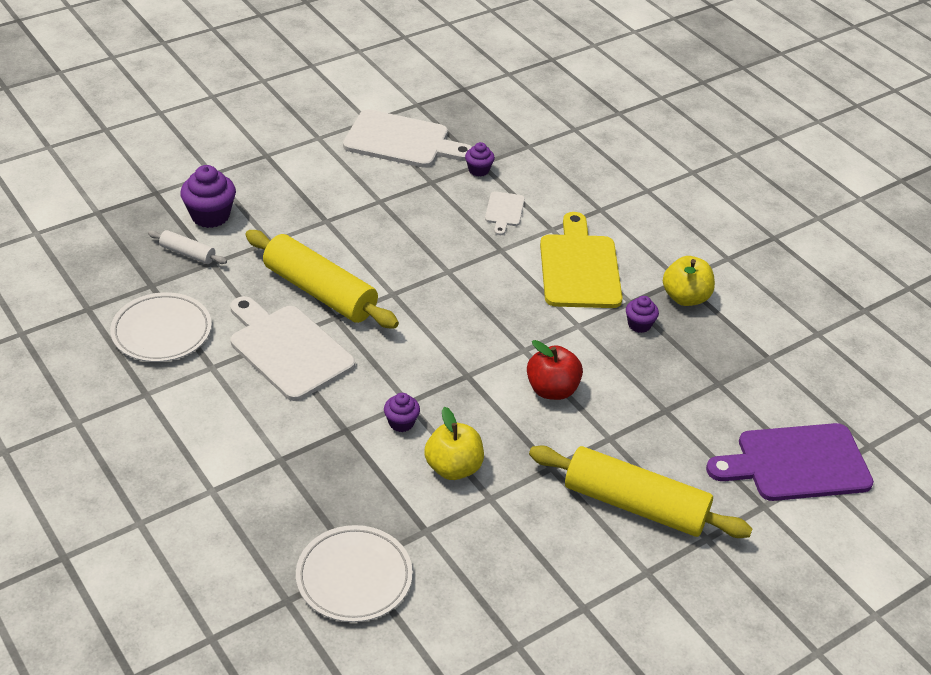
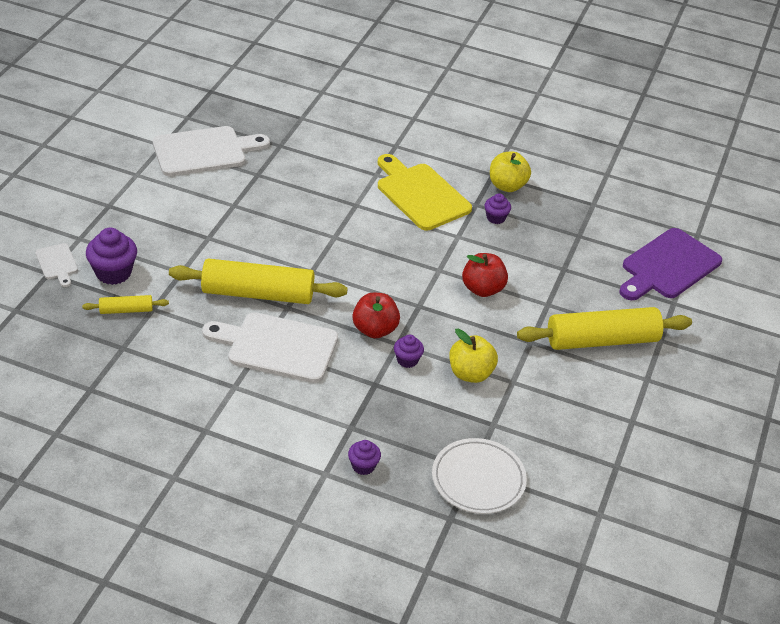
camera: 35 degrees left, 0 degrees up
white plate [110,292,212,362] -> none
white rolling pin [148,230,227,264] -> yellow rolling pin [82,295,169,314]
purple cupcake [465,142,495,177] -> purple cupcake moved to [348,440,381,475]
white cutting board [485,191,525,235] -> white cutting board moved to [35,243,78,287]
none -> red apple [352,293,400,338]

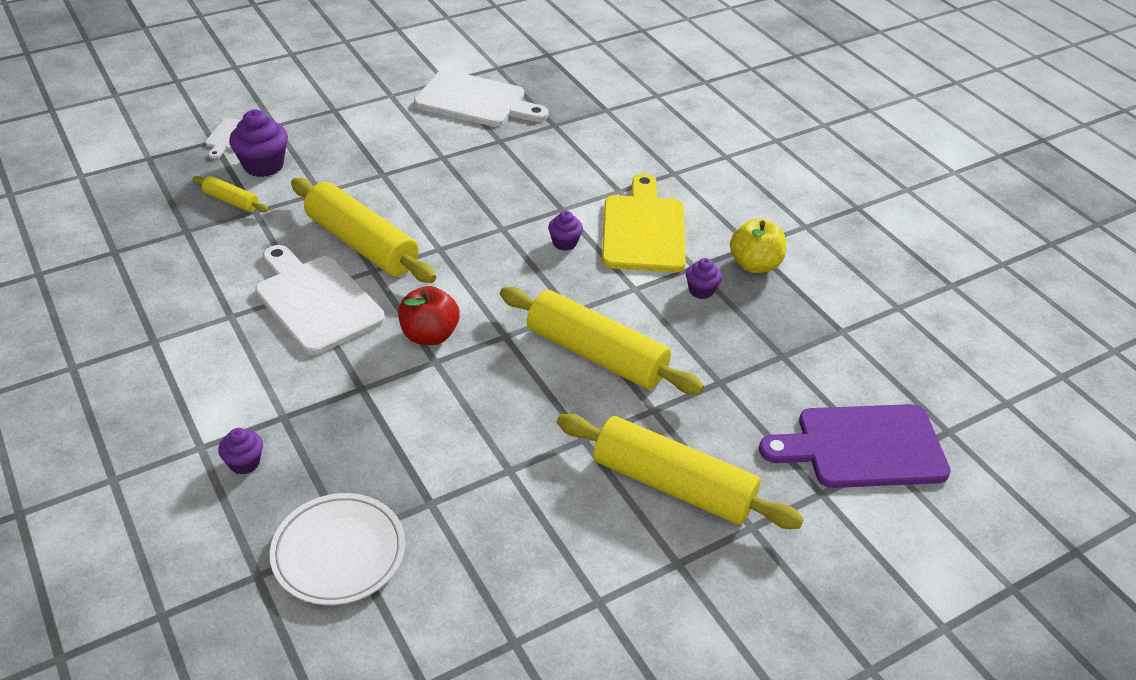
camera: 40 degrees right, 0 degrees up
purple cupcake [394,335,424,368] -> purple cupcake moved to [548,211,583,251]
yellow apple [449,329,498,383] -> none
red apple [462,253,508,297] -> yellow rolling pin [500,287,704,394]

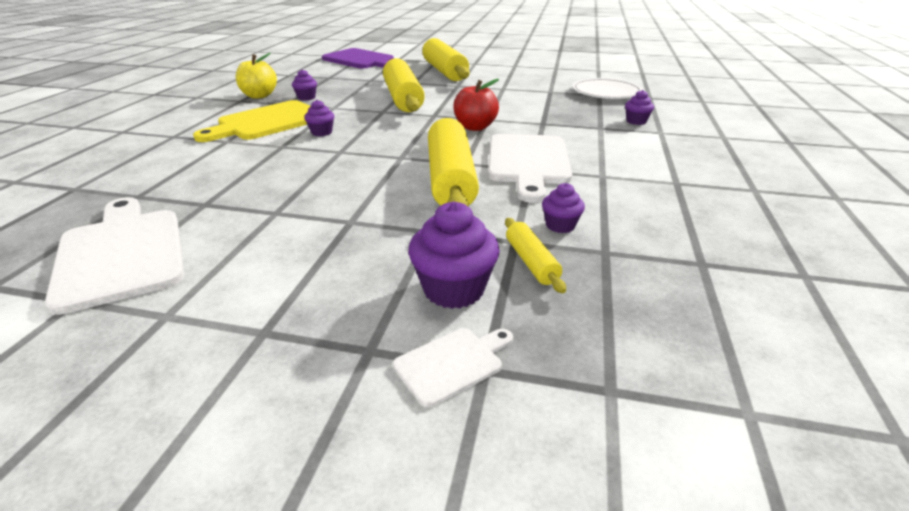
camera: 135 degrees left, 10 degrees down
none -> purple cupcake [542,183,585,233]

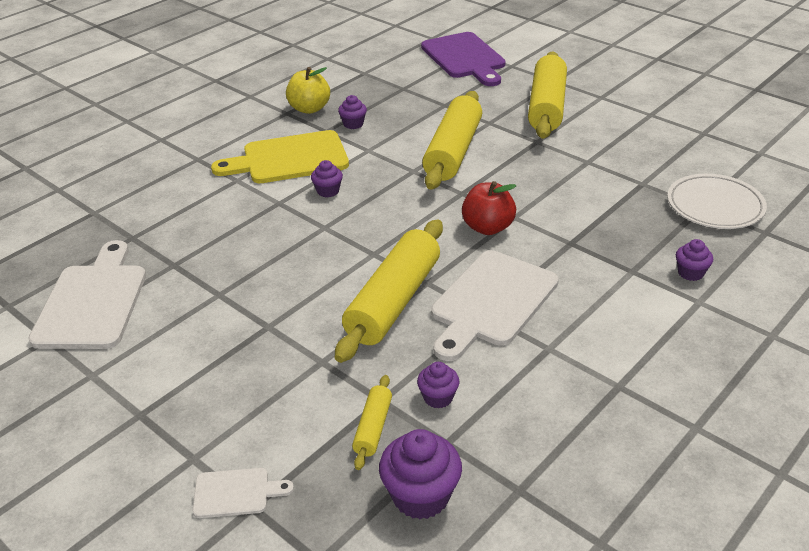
camera: 30 degrees right, 5 degrees up
purple cupcake [408,202,500,309] -> purple cupcake moved to [379,429,462,519]

